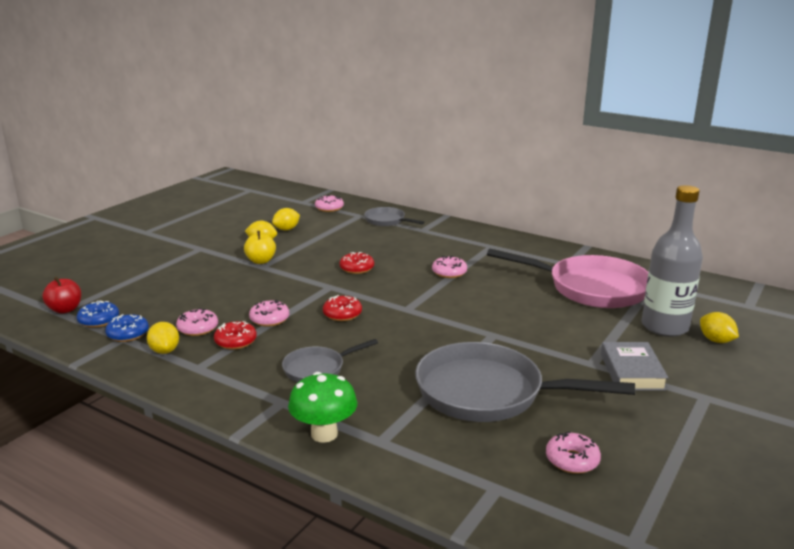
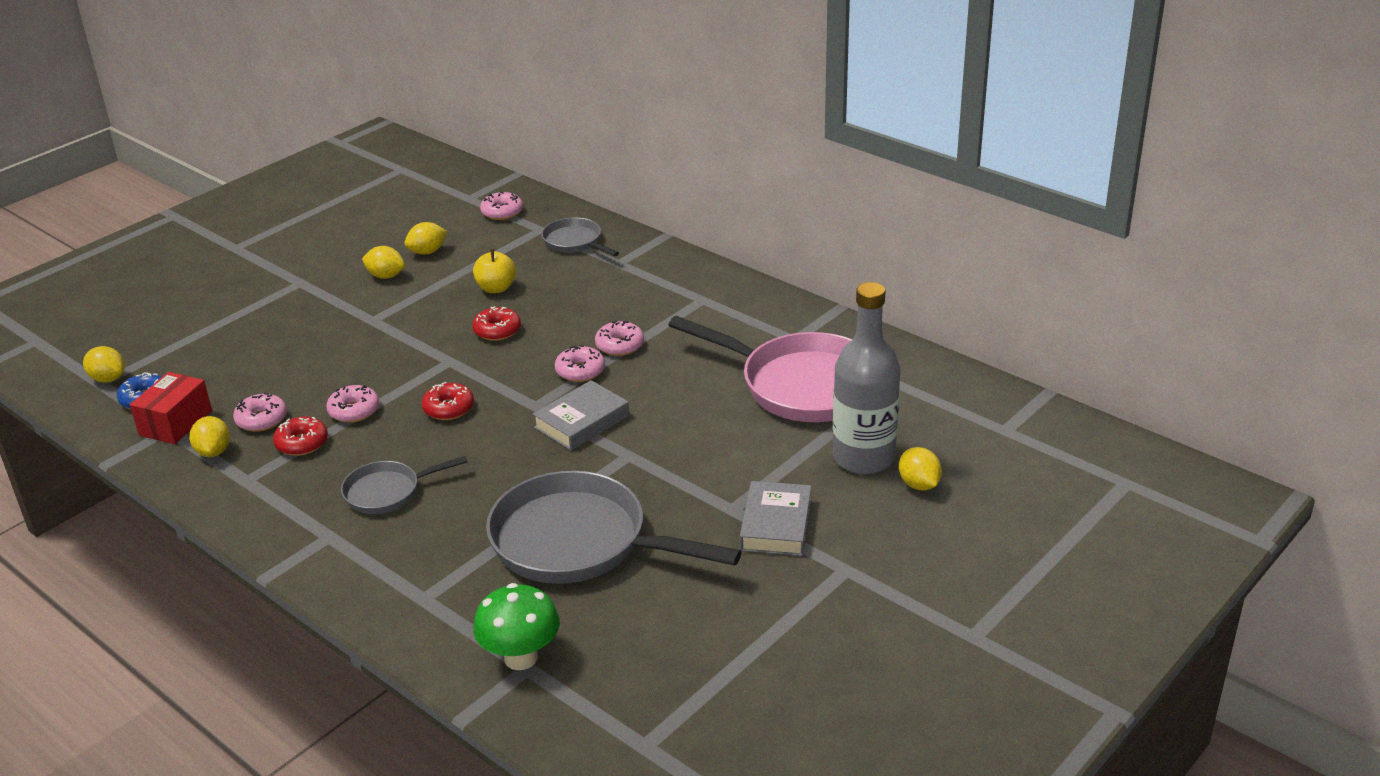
camera: 10 degrees right, 10 degrees up
red apple [42,277,81,314] -> yellow lemon [83,346,125,383]
blue donut [105,314,149,342] -> red box [130,372,212,444]
yellow apple [244,231,276,264] -> yellow apple moved to [473,249,516,293]
green mushroom [288,372,357,443] -> green mushroom moved to [473,583,560,670]
pink donut [546,431,601,474] -> pink donut moved to [555,345,605,382]
none -> grey book [533,380,629,450]

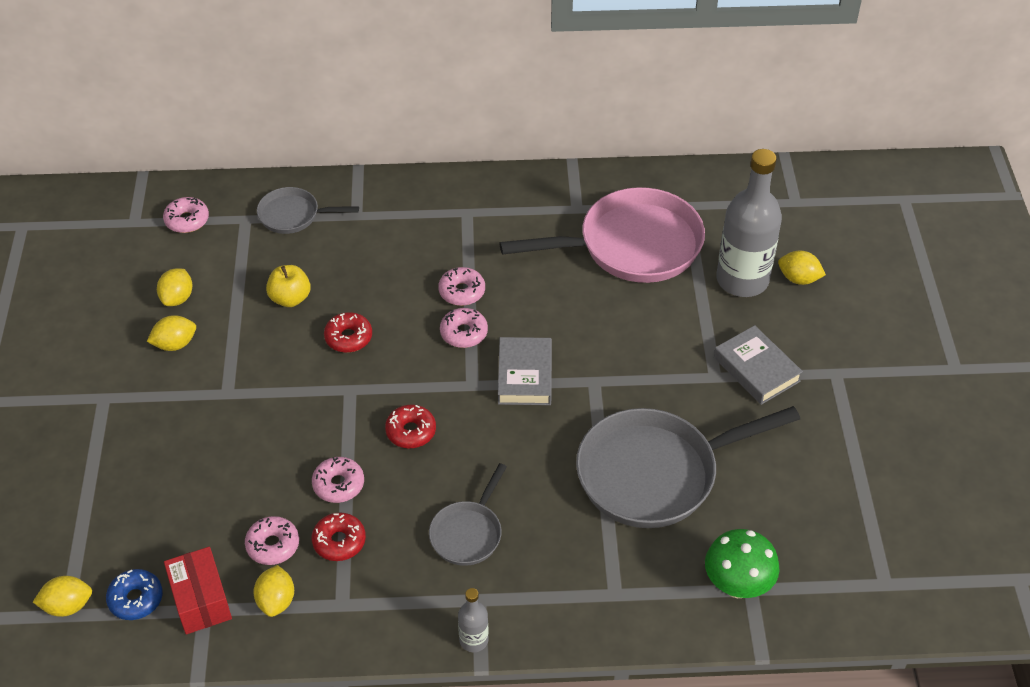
camera: 45 degrees left, 15 degrees up
yellow lemon [189,416,230,457] -> yellow lemon turned 60 degrees clockwise [253,565,294,617]
none -> grey bottle [458,588,489,652]

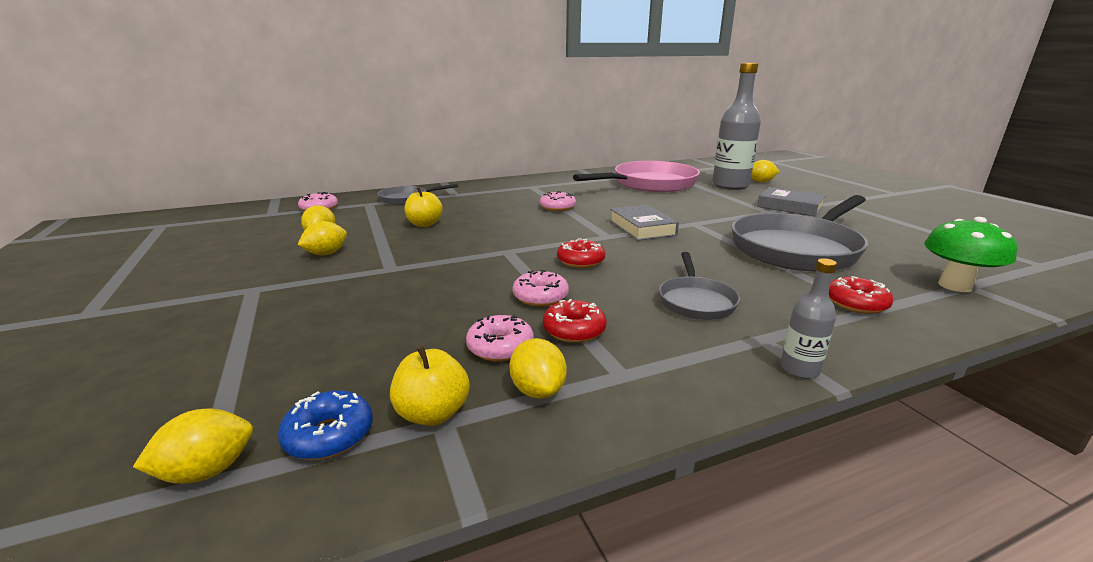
camera: 20 degrees left, 25 degrees down
red box [164,547,232,634] -> yellow apple [390,346,470,426]
red donut [324,312,372,353] -> red donut moved to [829,276,893,314]
pink donut [440,308,488,348] -> none

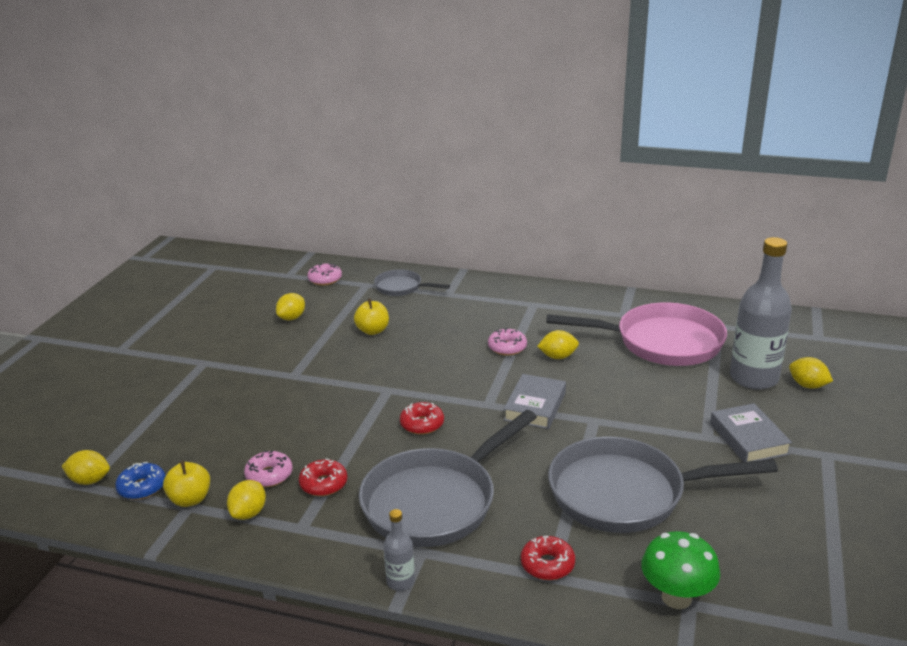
camera: 40 degrees right, 5 degrees up
yellow lemon [297,221,347,255] -> yellow lemon moved to [537,330,579,359]
pink donut [513,270,569,307] -> none
grey pan [659,252,740,320] -> grey pan [359,410,537,547], size x1.97

